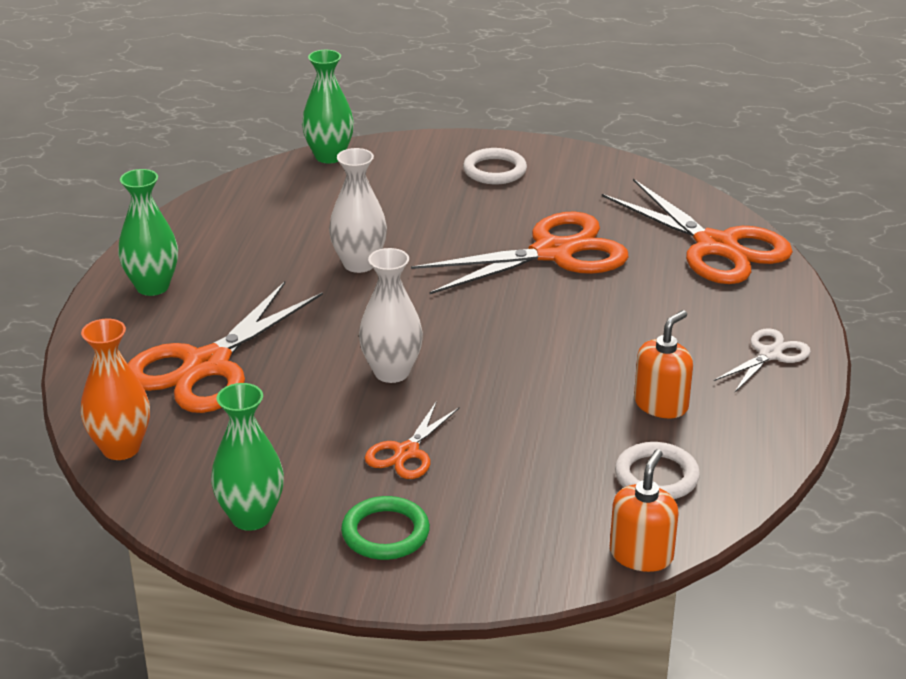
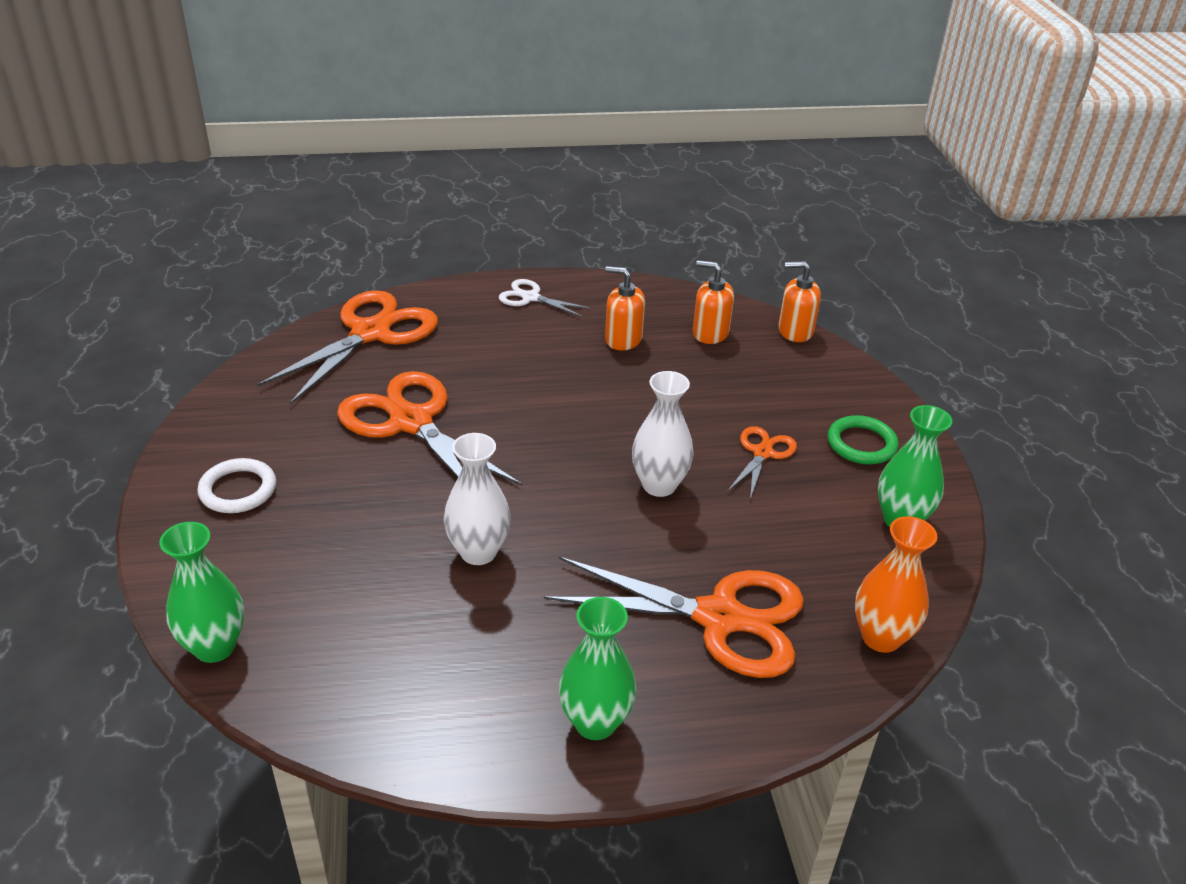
camera: 110 degrees left, 5 degrees up
orange scissors [365,401,459,479] -> orange scissors turned 75 degrees counterclockwise [727,426,797,500]
white ring [615,442,700,499] -> orange soap dispenser [692,260,734,344]

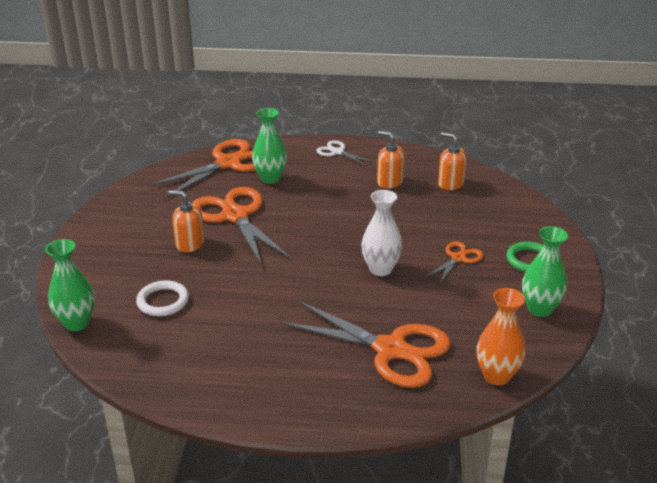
camera: 15 degrees right, 5 degrees down
white ring [197,458,276,513] -> white ring moved to [136,280,189,316]
white vase [444,433,511,565] -> none
green vase [559,597,637,740] -> green vase moved to [252,108,287,184]
orange soap dispenser [778,261,821,342] -> orange soap dispenser moved to [168,190,205,252]

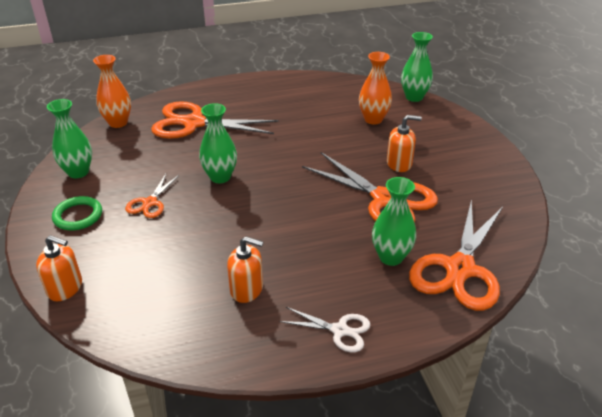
camera: 160 degrees right, 5 degrees up
white ring [136,280,189,316] -> orange vase [359,52,392,124]
white vase [361,190,402,276] -> green vase [199,103,237,183]
orange soap dispenser [438,132,467,190] -> orange soap dispenser moved to [36,235,82,301]

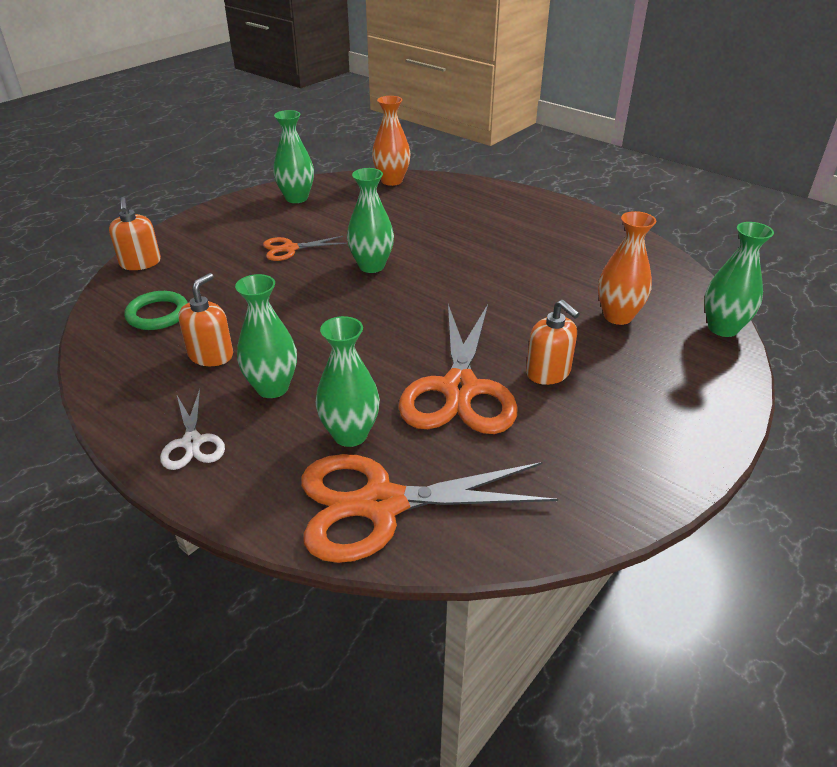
camera: 55 degrees right, 0 degrees up
green ring [52,196,102,231] -> green ring moved to [124,291,188,330]
orange scissors [151,101,278,139] -> none
orange soap dispenser [227,236,263,303] -> orange soap dispenser turned 135 degrees counterclockwise [179,273,233,366]
none -> green vase [235,274,297,398]

